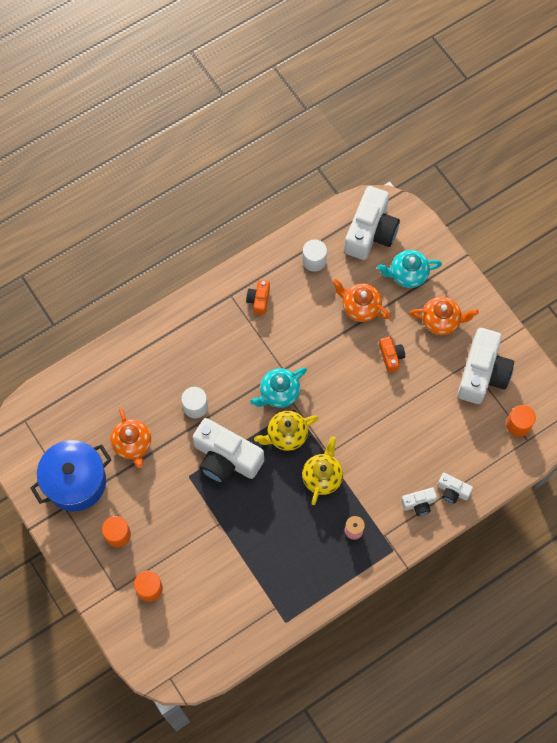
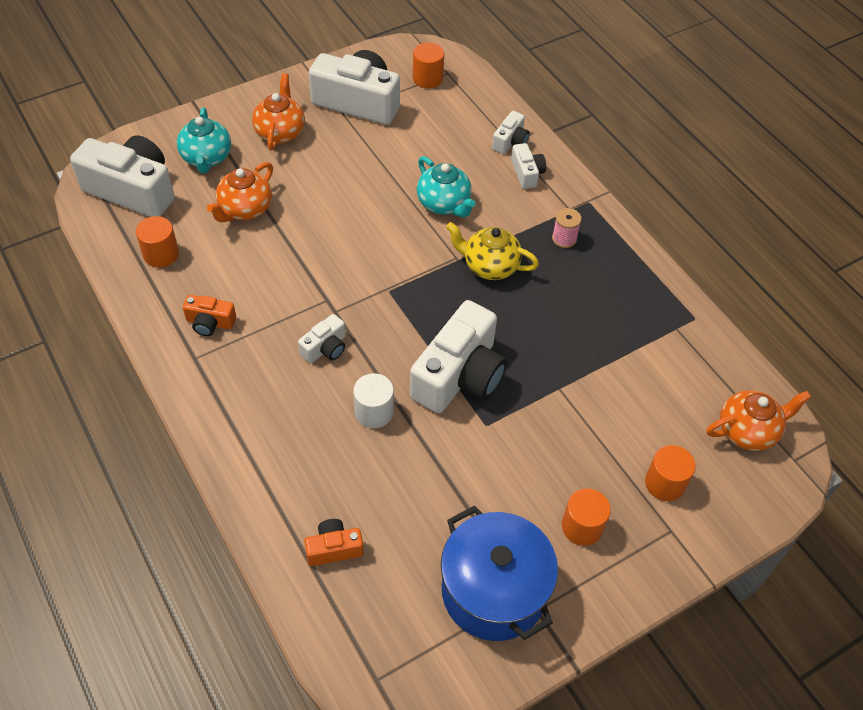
camera: 90 degrees left, 15 degrees down
orange teapot [110,408,151,468] -> orange teapot moved to [706,390,811,451]
turquoise teapot [250,367,307,408] -> turquoise teapot moved to [417,156,475,218]
yellow teapot [254,411,318,451] -> none
white cylinder [302,239,327,272] -> orange cylinder [136,216,179,268]
orange camera [379,337,405,372] -> orange camera moved to [304,519,364,566]
none -> white camera [298,314,345,363]

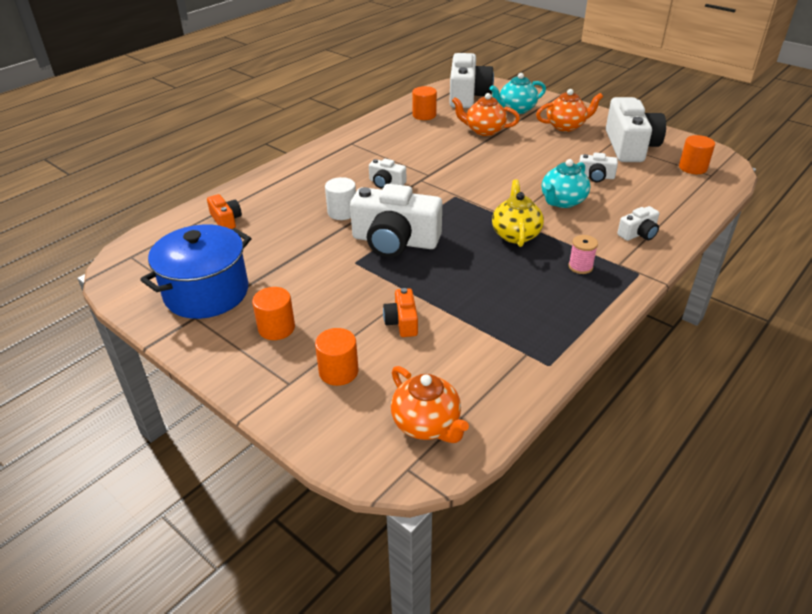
camera: 75 degrees right, 15 degrees down
orange camera [183,295,236,336] -> orange camera moved to [383,288,418,337]
white camera [492,111,529,154] -> white camera moved to [579,153,618,183]

